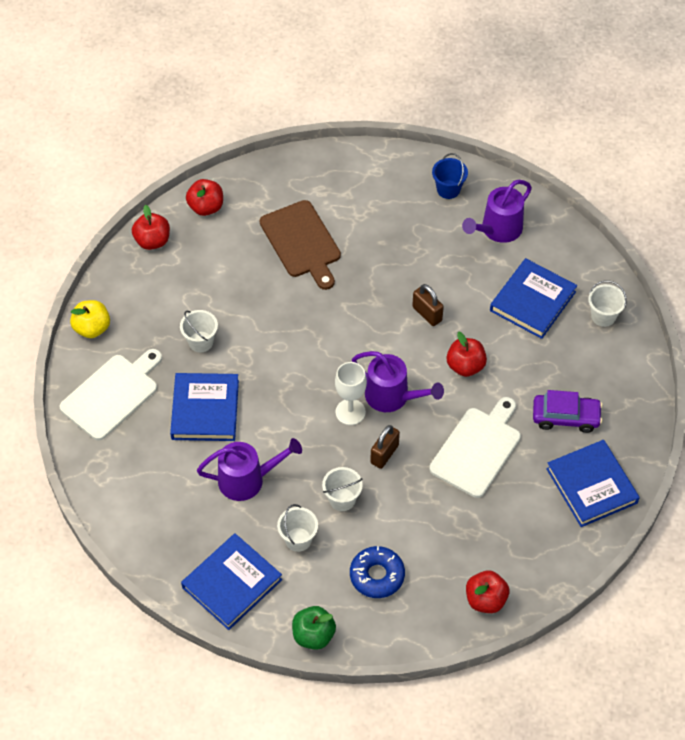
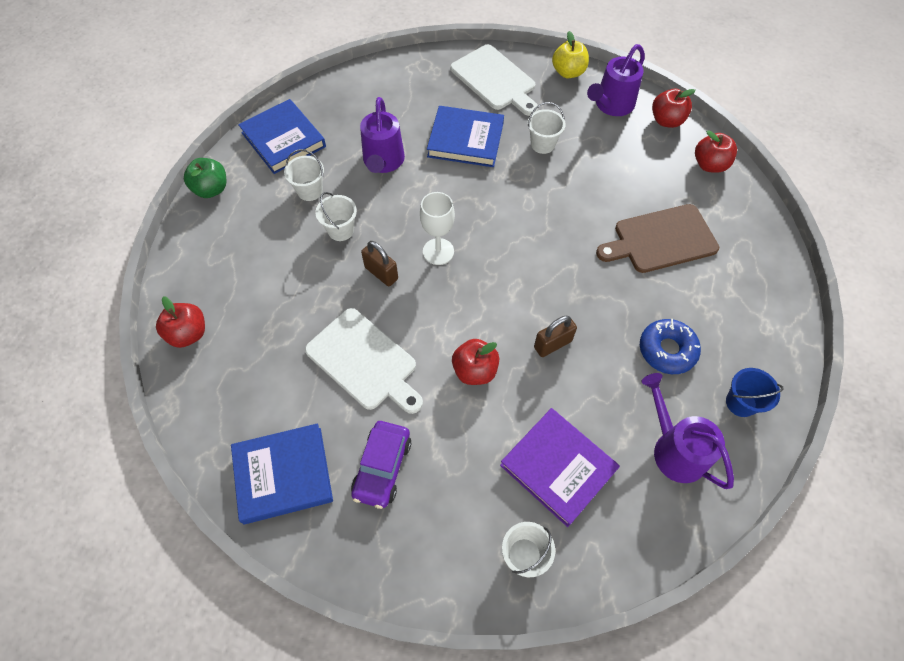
camera: 100 degrees right, 5 degrees up
blue donut [350,546,405,598] -> blue donut moved to [640,319,701,374]
purple watering can [352,351,444,412] -> purple watering can moved to [587,44,645,116]
blue book [490,258,577,339] -> purple book [500,408,620,527]

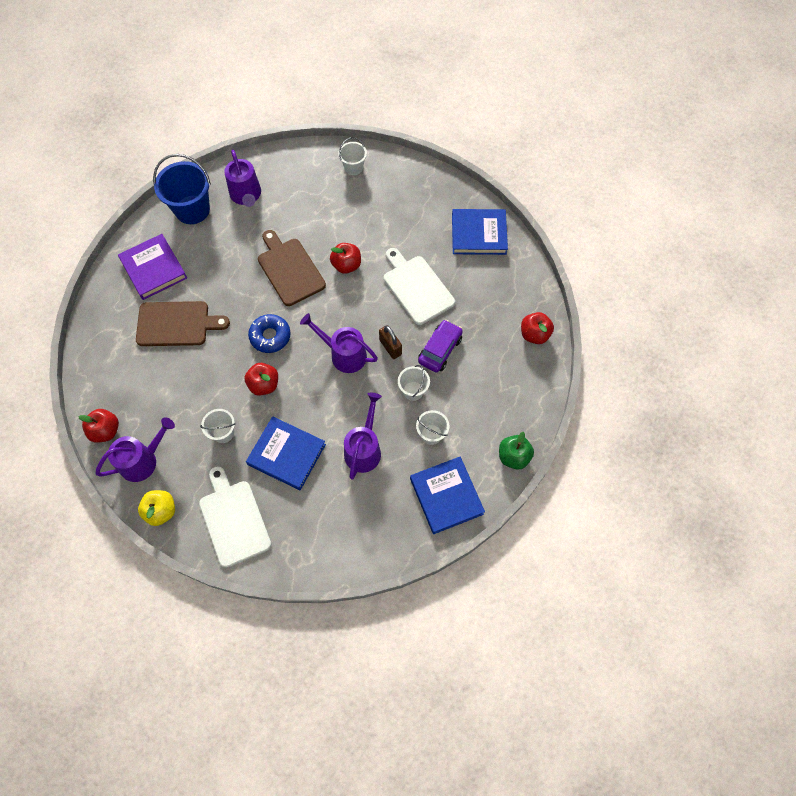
camera: 165 degrees left, 5 degrees up
purple car [351,421,411,509] -> purple car moved to [418,320,463,373]
white goblet [420,192,455,265] -> purple watering can [300,313,378,373]
purple book [500,408,620,527] -> purple book moved to [118,234,187,300]
brown padlock [534,316,577,357] -> brown cutting board [258,230,326,306]
blue donut [640,319,701,374] -> blue donut moved to [248,314,291,353]
red apple [695,130,737,173] -> red apple moved to [245,363,278,396]
blue bucket [726,368,783,417] -> blue bucket [153,154,211,224], size x1.83

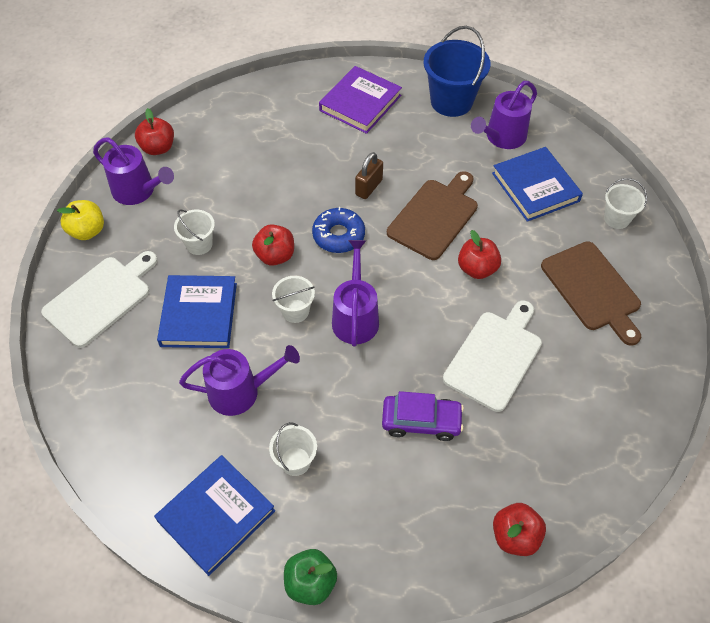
camera: 65 degrees right, 10 degrees down
brown cutting board [136,301,230,346] -> brown cutting board moved to [541,241,641,346]
brown padlock [379,325,402,359] -> brown padlock moved to [355,152,383,199]
white bucket [398,365,430,401] -> white bucket moved to [272,276,315,323]
blue book [452,209,508,255] -> blue book moved to [492,147,583,222]

